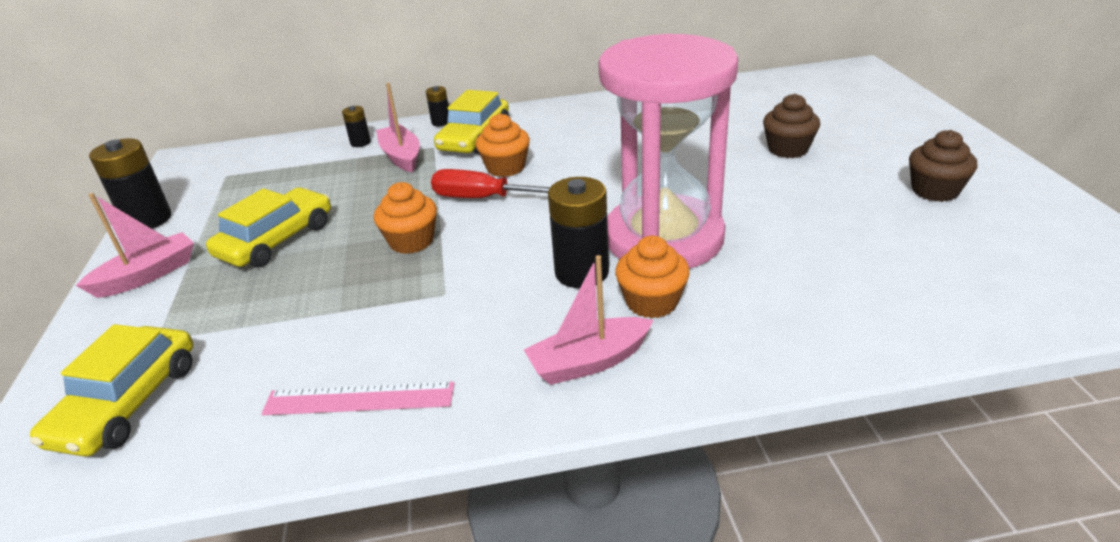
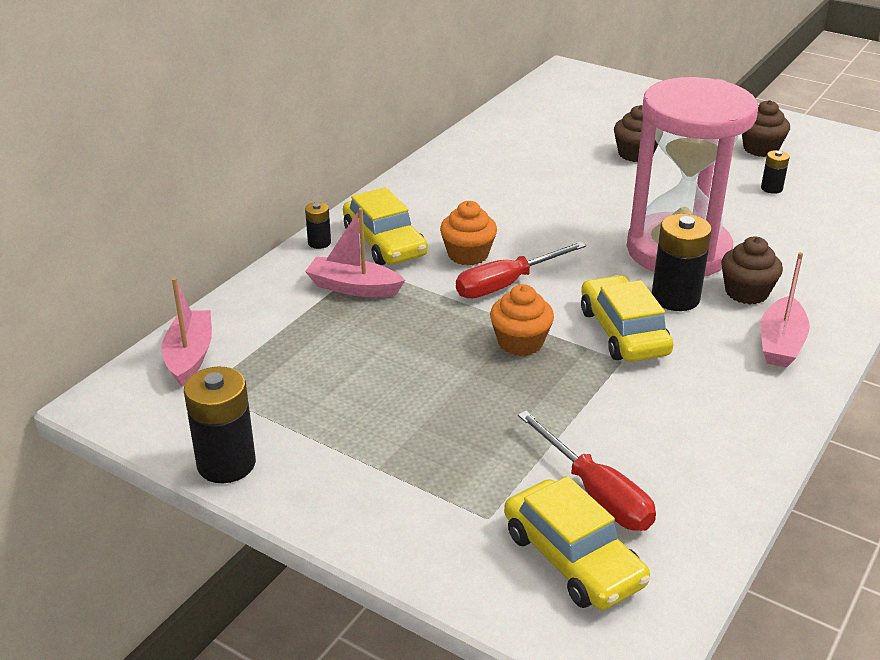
camera: 50 degrees left, 0 degrees up
pink boat [75,193,194,298] -> pink boat moved to [162,278,212,387]
yellow car [206,187,331,267] -> yellow car moved to [581,275,674,362]
pink ruler [261,382,454,415] -> none
black battery [342,106,371,147] -> black battery moved to [761,150,789,194]
orange cupcake [615,236,690,318] -> brown cupcake [721,236,783,304]
none -> red screwdriver [518,411,656,531]

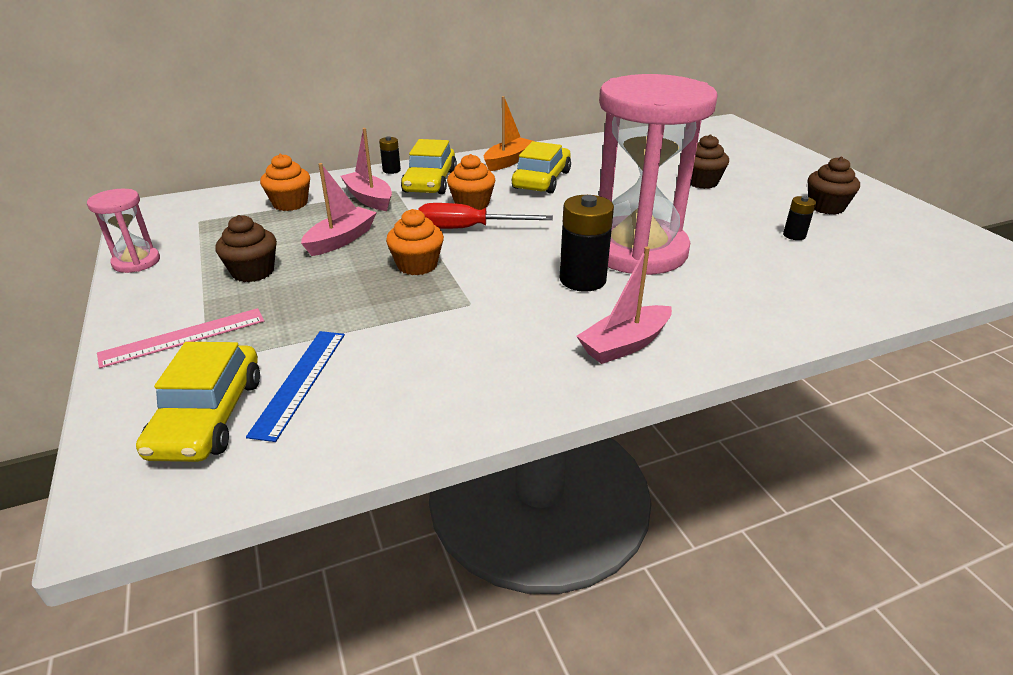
camera: 35 degrees right, 0 degrees up
pink boat [162,278,212,387] -> pink boat moved to [301,163,377,256]
black battery [184,366,256,483] -> pink hourglass [87,189,160,273]
red screwdriver [518,411,656,531] -> blue ruler [246,331,345,442]
yellow car [581,275,674,362] -> yellow car moved to [512,141,571,194]
brown cupcake [721,236,783,304] -> brown cupcake moved to [216,215,277,282]
none -> pink ruler [97,308,264,368]
none -> orange cupcake [260,154,310,211]
none -> orange boat [484,96,535,171]

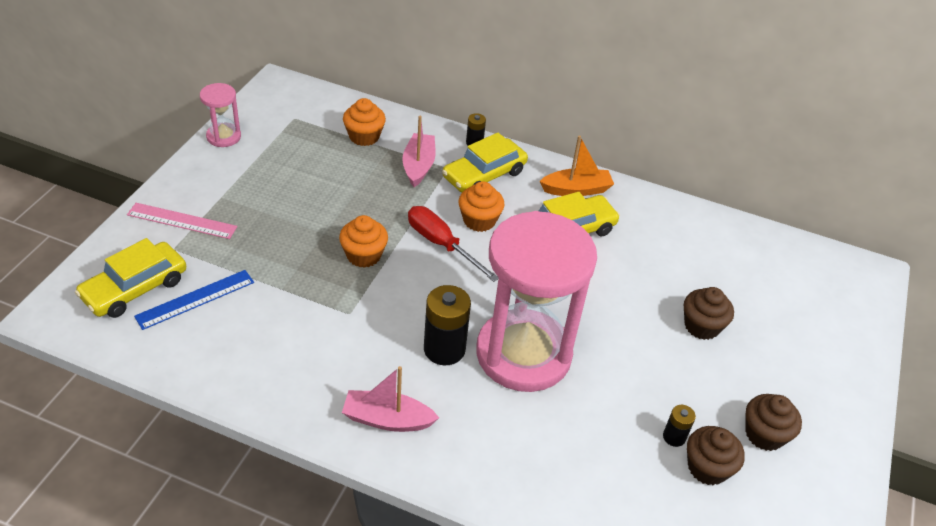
camera: 40 degrees right, 10 degrees up
brown cupcake [216,215,277,282] -> brown cupcake moved to [687,426,745,485]
pink boat [301,163,377,256] -> none

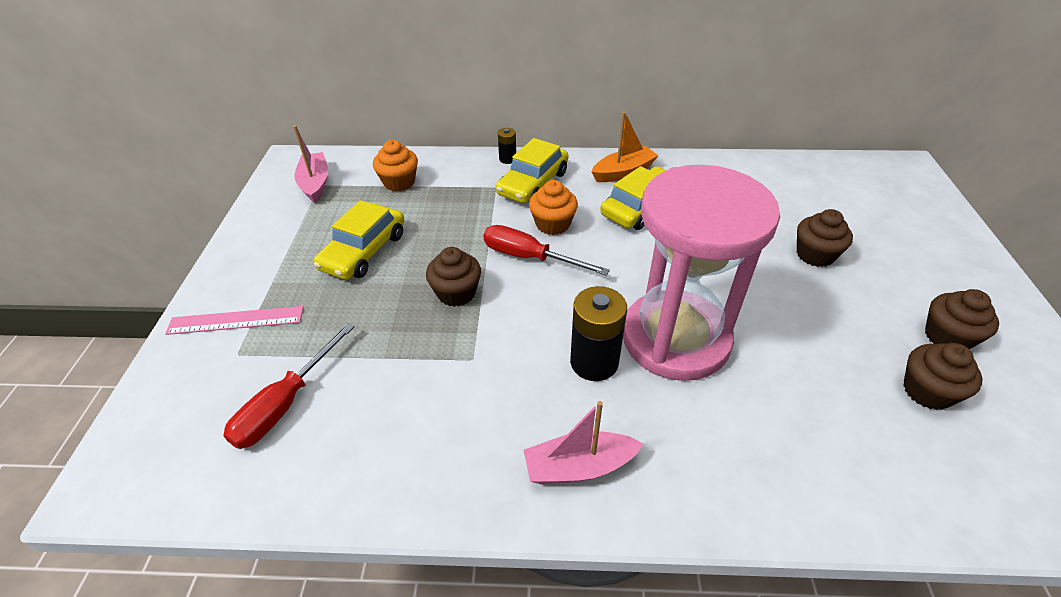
camera: 15 degrees left, 0 degrees up
yellow car [75,238,186,318] -> yellow car moved to [313,200,404,280]
blue ruler [134,270,254,330] -> red screwdriver [223,323,355,449]
pink hourglass [200,83,241,147] -> none
orange cupcake [339,215,388,268] -> brown cupcake [426,247,481,307]
pink boat [402,116,436,187] -> pink boat moved to [293,125,328,203]
black battery [663,405,696,447] -> none

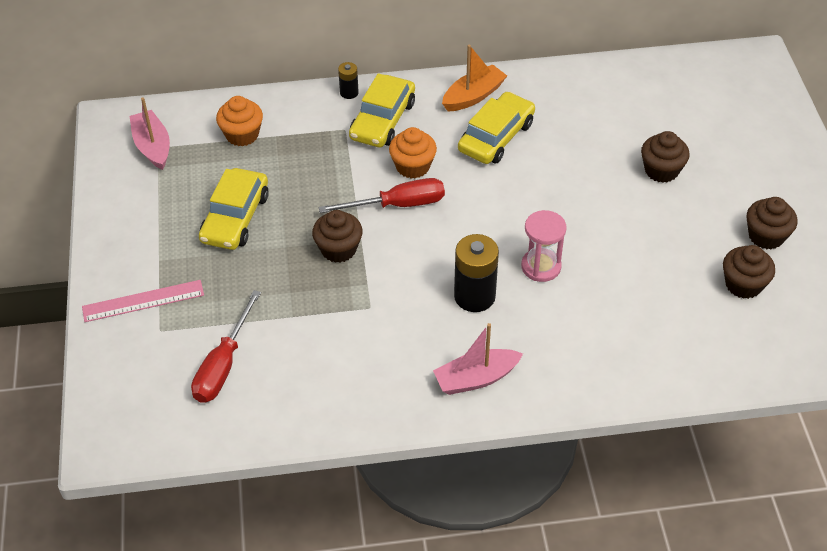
camera: 10 degrees left, 5 degrees up
red screwdriver [483,225,610,276] -> red screwdriver turned 150 degrees clockwise [318,178,445,213]
pink hourglass [623,165,780,381] -> pink hourglass [521,210,567,282], size x0.43

